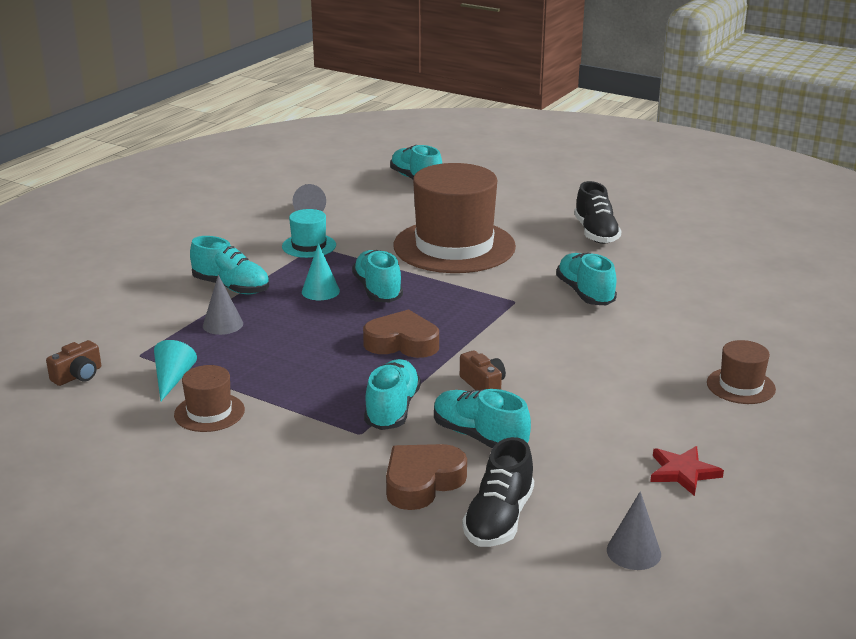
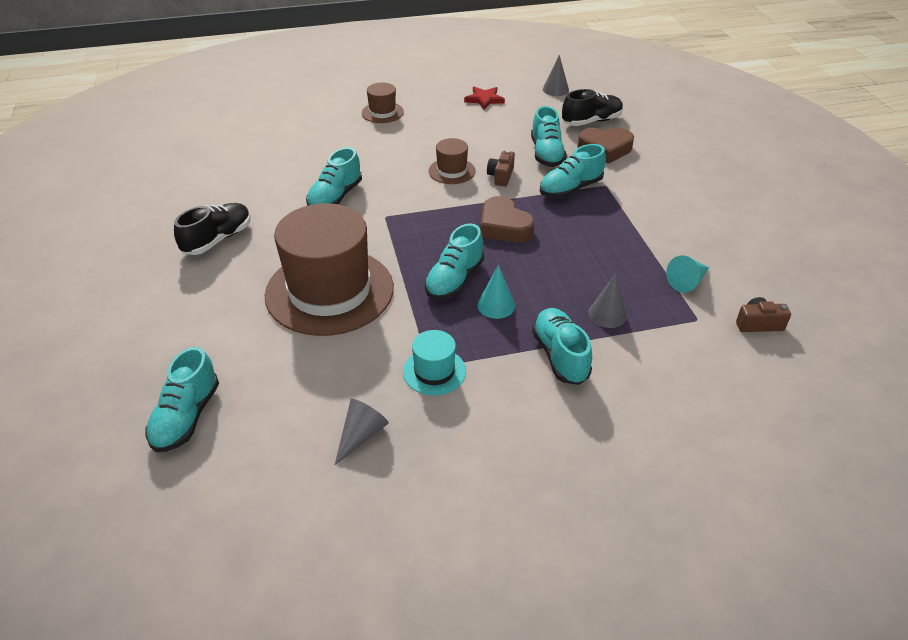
camera: 135 degrees left, 15 degrees up
brown hat [174,365,245,432] -> brown hat moved to [429,138,476,184]

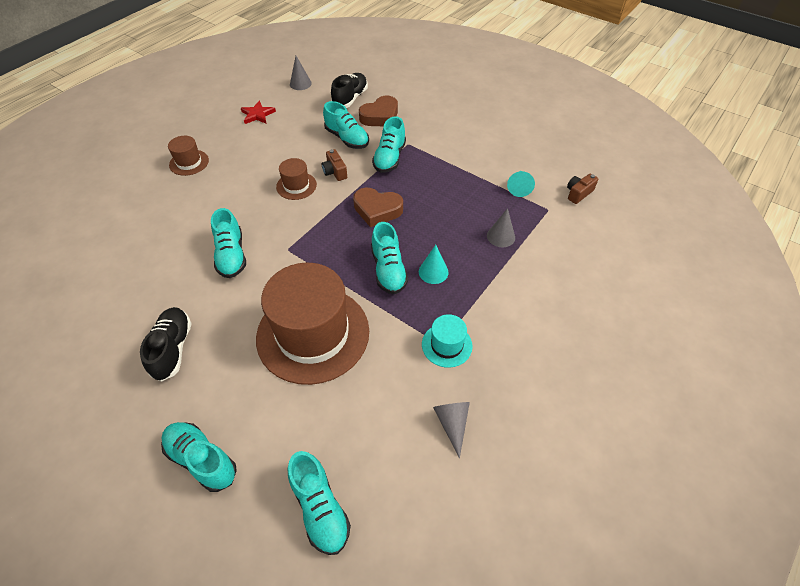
camera: 40 degrees left, 10 degrees up
turquoise shoe [532,308,592,385] -> turquoise shoe moved to [161,422,237,492]

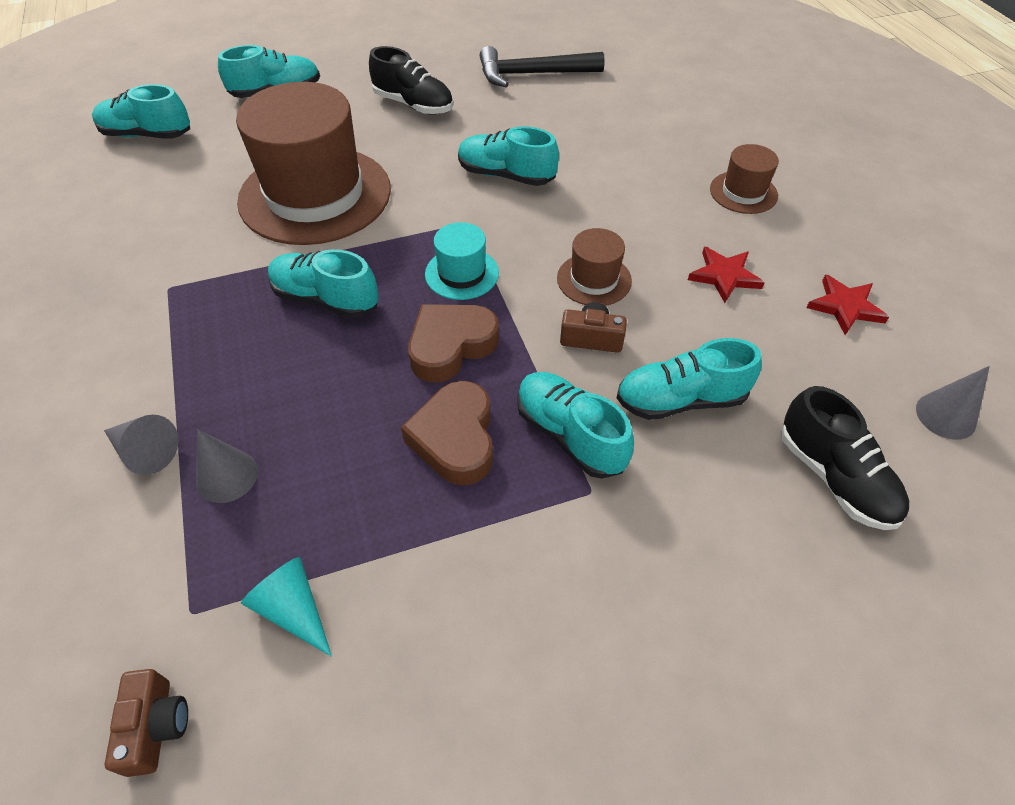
camera: 125 degrees right, 0 degrees up
brown heart [359,96,398,126] -> brown heart moved to [401,381,493,486]
turquoise cone [419,245,449,284] -> none
turquoise hat [422,314,473,368] -> turquoise hat moved to [425,222,499,300]
grey cone [433,402,470,458] -> grey cone moved to [104,415,178,475]
none -> black hammer [480,46,605,87]
none -> red star [688,247,765,303]

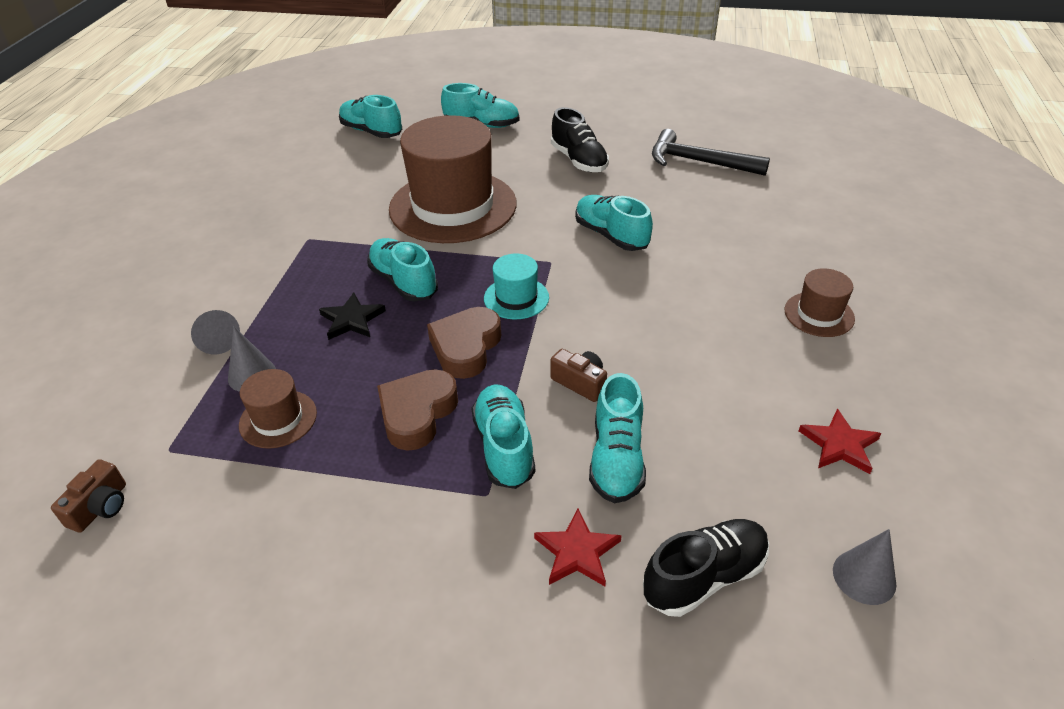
camera: 30 degrees right, 10 degrees down
turquoise cone [241,557,332,657] -> none
brown heart [408,304,499,383] -> brown heart turned 60 degrees counterclockwise [427,307,501,379]
brown hat [557,228,632,306] -> brown hat moved to [239,369,317,449]
turquoise shoe [617,338,762,420] -> turquoise shoe turned 105 degrees counterclockwise [589,373,646,503]
red star [688,247,765,303] -> red star moved to [534,509,622,586]
black shoe [781,386,909,530] -> black shoe turned 120 degrees counterclockwise [643,519,769,617]
none -> black star [319,292,386,340]

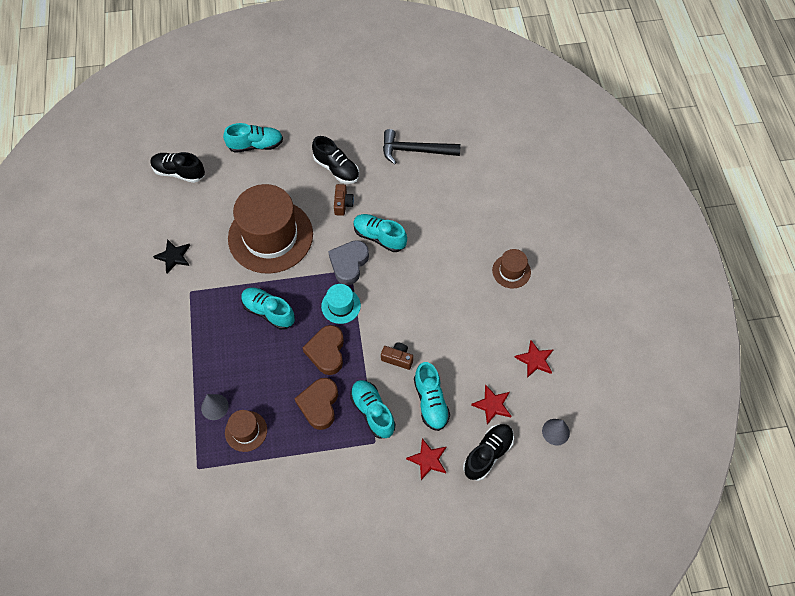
camera: 20 degrees left, 20 degrees up
brown camera [51,460,126,533] -> brown camera moved to [334,184,354,216]
grey cone [191,310,240,355] -> none
black star [319,292,386,340] -> black star moved to [153,239,190,273]
turquoise shoe [339,95,402,138] -> black shoe [150,152,205,183]
none -> grey heart [328,240,369,285]
none -> red star [471,385,511,425]

